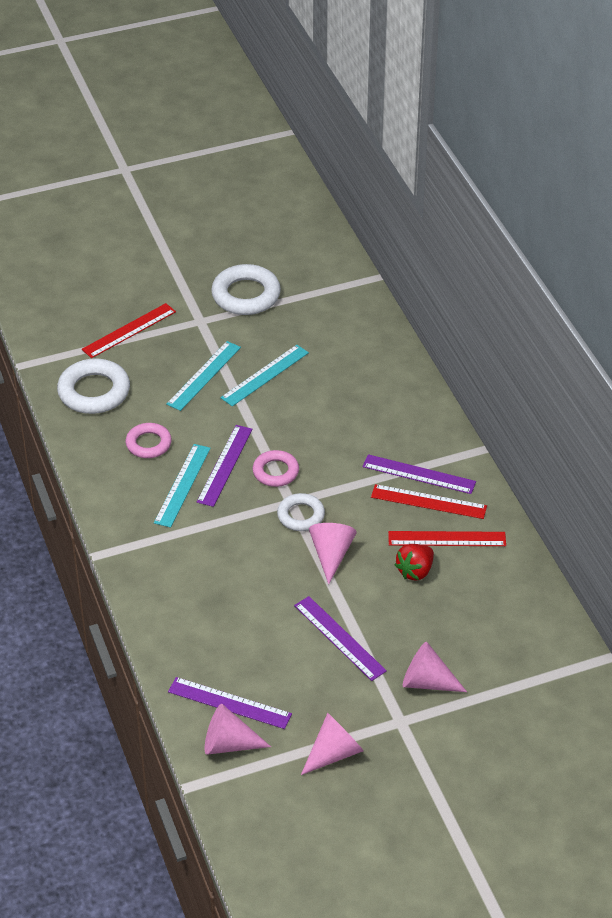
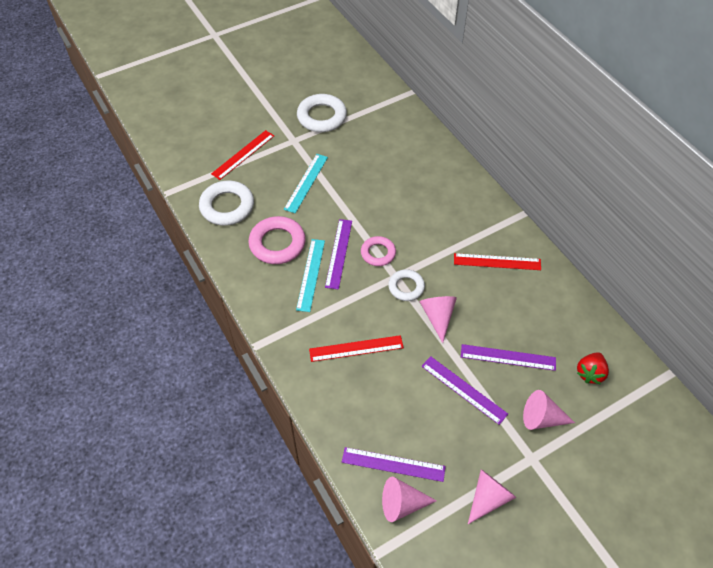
camera: 10 degrees left, 10 degrees up
pink ring [126,423,172,458] -> pink ring [248,216,306,264], size x1.62
turquoise ruler [220,345,309,406] -> none
purple ruler [362,454,476,494] -> purple ruler moved to [461,344,556,371]
red ruler [388,531,506,546] -> red ruler moved to [309,335,404,362]
red strawberry [395,544,434,581] -> red strawberry moved to [577,352,609,384]

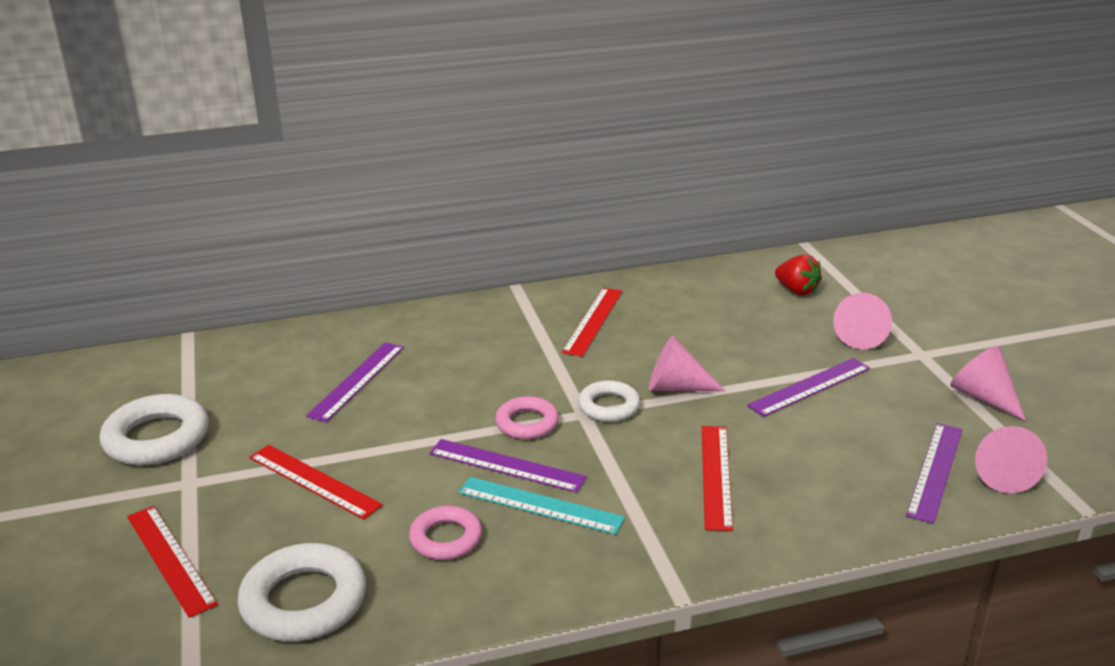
camera: 75 degrees left, 25 degrees down
pink ring [248,216,306,264] -> pink ring [409,506,482,560], size x0.62
turquoise ruler [284,154,328,213] -> red ruler [249,445,383,519]
purple ruler [461,344,556,371] -> purple ruler moved to [306,342,404,422]

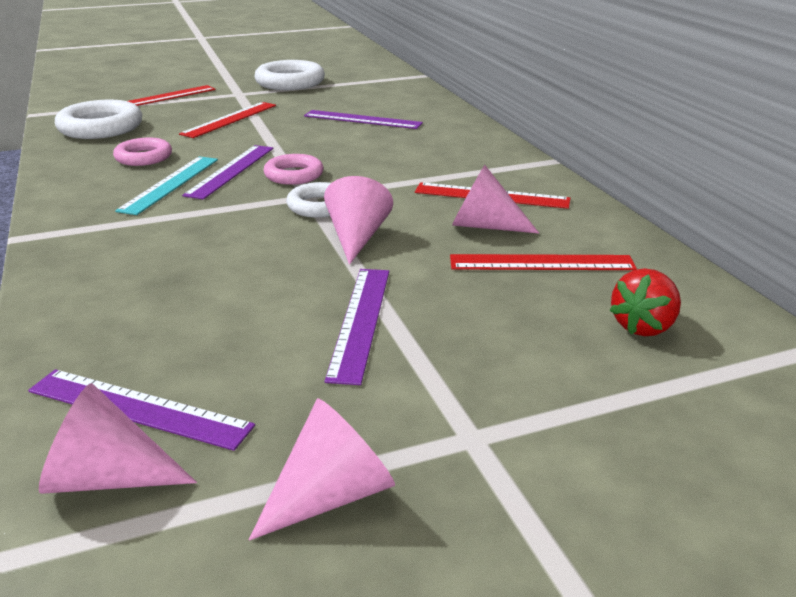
camera: 85 degrees right, 0 degrees up
red ruler [702,426,733,531] -> red ruler moved to [450,254,637,270]
purple ruler [747,358,870,417] -> purple ruler turned 45 degrees clockwise [324,269,389,385]
pink cone [833,293,892,349] -> pink cone moved to [452,165,539,234]

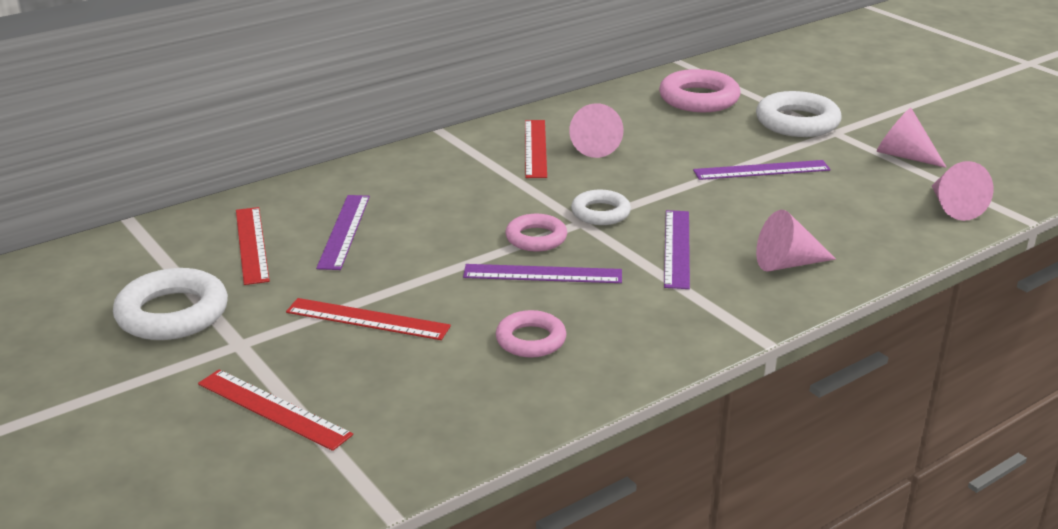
camera: 105 degrees left, 0 degrees up
purple ruler [28,369,255,451] -> purple ruler moved to [664,210,690,289]
white ring [55,100,142,139] -> white ring moved to [756,91,842,137]
turquoise ruler [115,156,218,215] -> none
pink cone [324,176,393,265] -> pink cone moved to [756,210,836,272]
red ruler [450,254,637,270] -> red ruler moved to [236,207,270,285]
red strawberry [610,268,681,336] -> pink ring [659,69,740,112]

